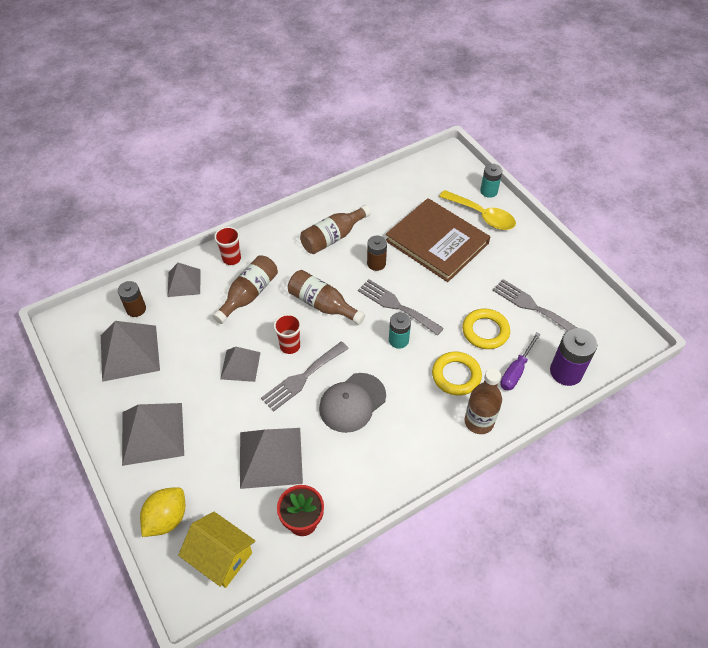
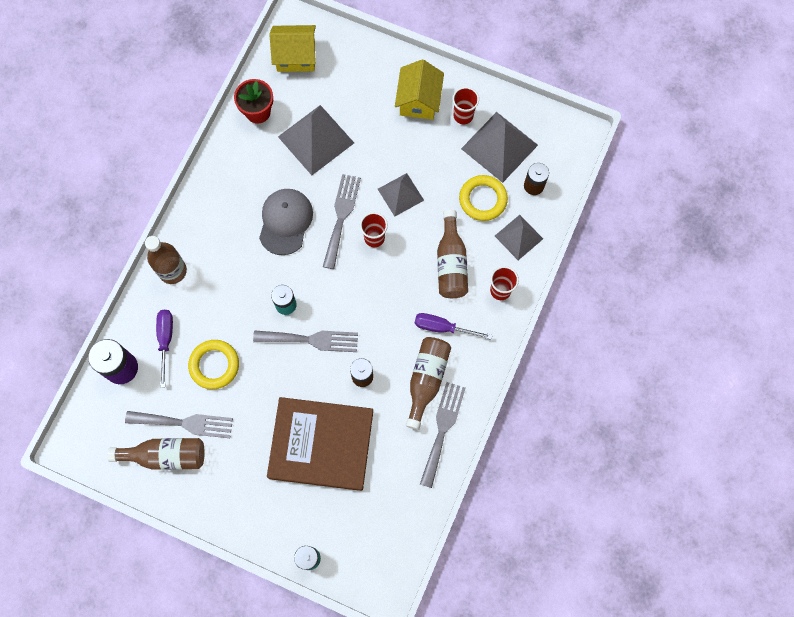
camera: 145 degrees right, 20 degrees up
grey pyramid [122,403,184,466] -> yellow house [395,60,444,120]
yellow lemon [140,487,185,537] -> none
brown bottle [288,270,365,325] -> brown bottle moved to [107,438,205,470]
yellow ring [432,352,482,396] -> yellow ring moved to [459,175,508,221]
yellow spoon [439,190,516,230] -> none
none -> purple screwdriver [415,313,492,339]
none -> grey fork [420,382,466,488]
none -> red cup [452,87,479,124]

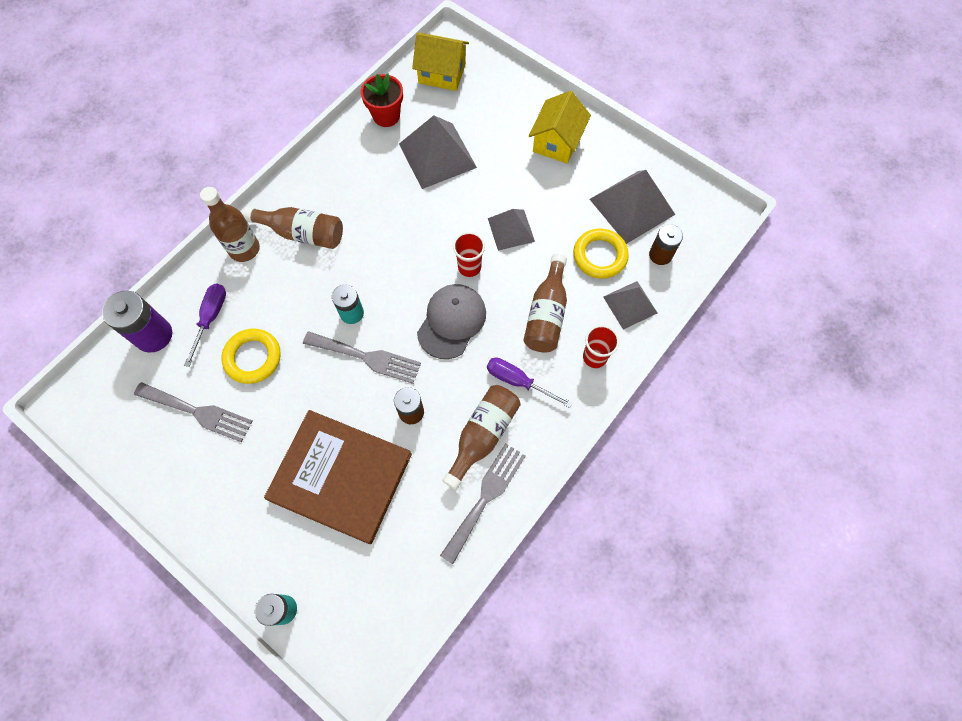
camera: 15 degrees right, 5 degrees down
brown bottle [107,438,205,470] -> brown bottle moved to [243,207,343,249]
grey cap [259,189,313,255] -> grey cap moved to [417,284,486,359]
grey fork [323,174,361,269] -> none
red cup [452,87,479,124] -> none

